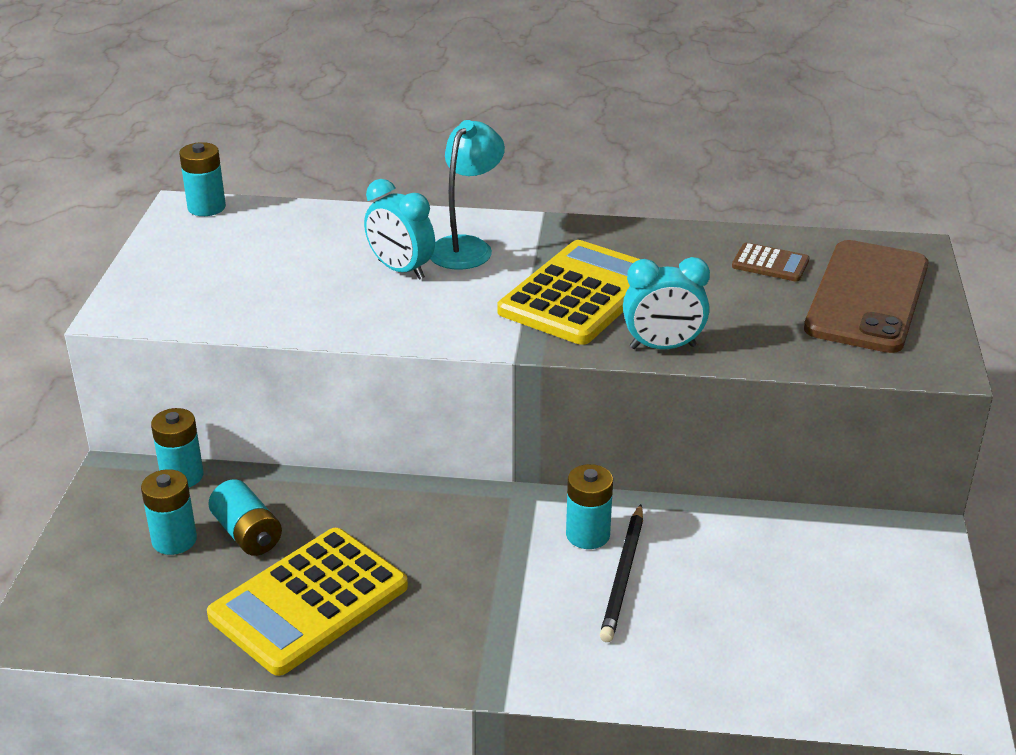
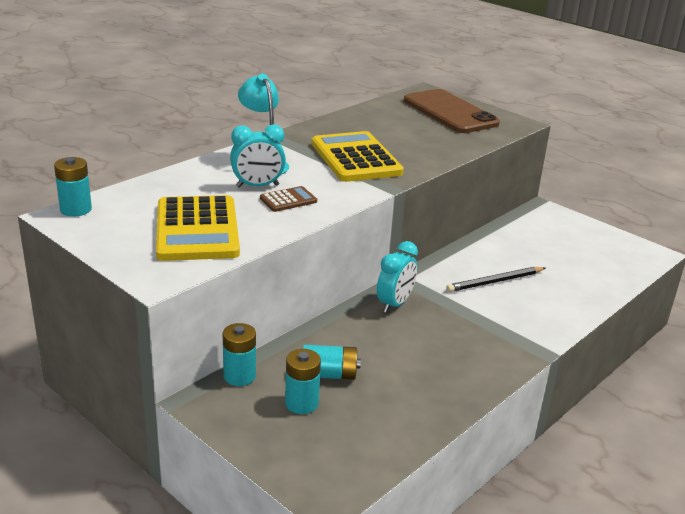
camera: 55 degrees left, 5 degrees down
yellow calculator [207,528,408,676] -> yellow calculator moved to [156,195,240,261]
turquoise battery [566,464,613,549] -> none
black pencil [600,504,643,642] -> black pencil turned 105 degrees clockwise [446,267,545,292]
turquoise clock [623,257,710,349] -> turquoise clock moved to [377,241,418,313]
brown calculator [732,243,809,282] -> brown calculator moved to [260,186,317,212]

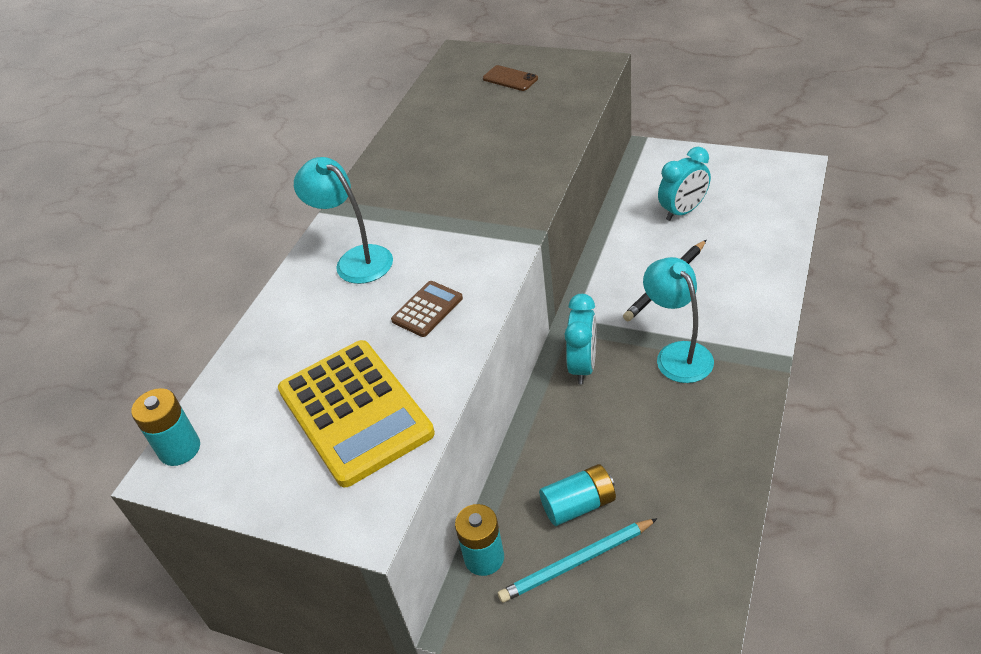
camera: 15 degrees left, 15 degrees up
turquoise clock [230,124,286,188] -> turquoise clock moved to [658,147,711,221]
turquoise battery [285,349,321,414] -> turquoise pencil [498,518,658,603]
yellow calculator [312,131,404,182] -> none
brown phone [404,89,500,133] -> brown phone [483,65,538,91], size x0.42
none -> turquoise lamp [643,257,714,383]

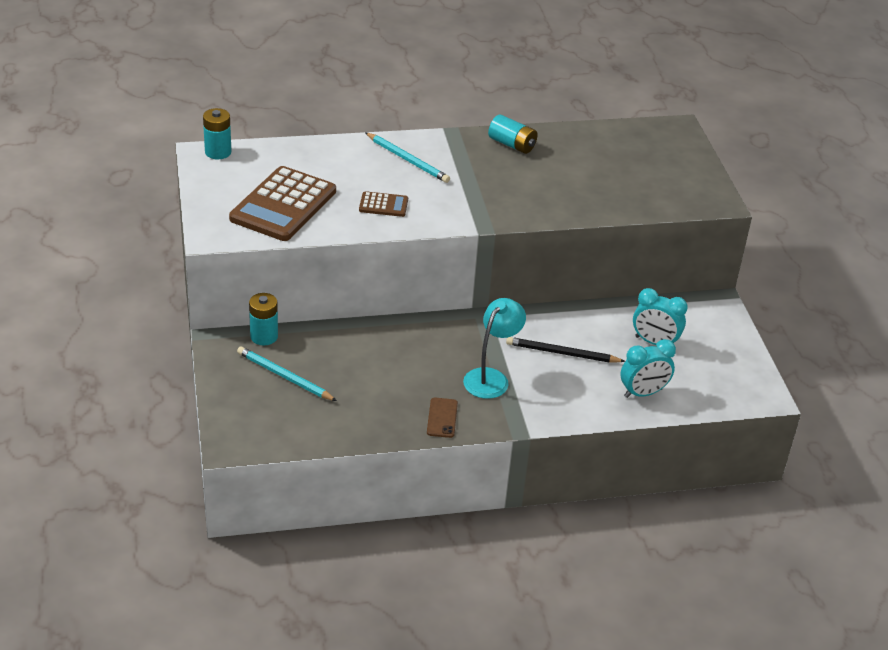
camera: 50 degrees right, 5 degrees down
yellow calculator [278,340,435,487] -> brown calculator [229,166,336,241]
turquoise lamp [294,157,393,284] -> turquoise pencil [365,132,450,183]
brown phone [483,65,538,91] -> brown phone moved to [427,398,458,438]
turquoise battery [539,464,616,526] -> turquoise battery moved to [488,114,538,154]
turquoise clock [564,294,596,384] -> turquoise clock moved to [621,339,676,398]

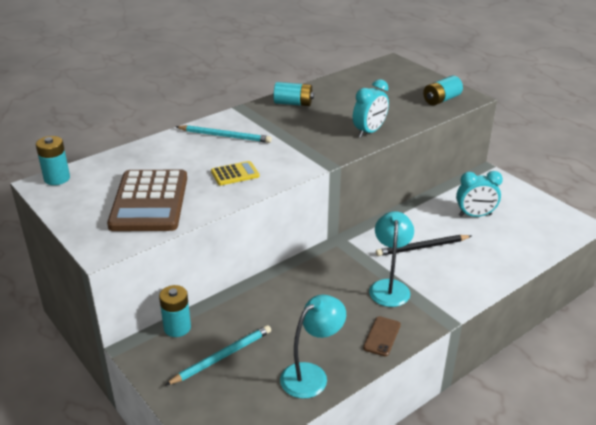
camera: 25 degrees left, 5 degrees down
turquoise pencil [237,346,337,401] -> turquoise pencil turned 135 degrees clockwise [166,325,271,385]
brown calculator [359,191,408,217] -> yellow calculator [211,161,259,186]
brown phone [427,398,458,438] -> brown phone turned 45 degrees clockwise [363,316,401,356]
turquoise clock [621,339,676,398] -> turquoise clock moved to [353,79,389,138]
none -> turquoise lamp [280,295,346,399]
none -> turquoise battery [423,75,463,106]

